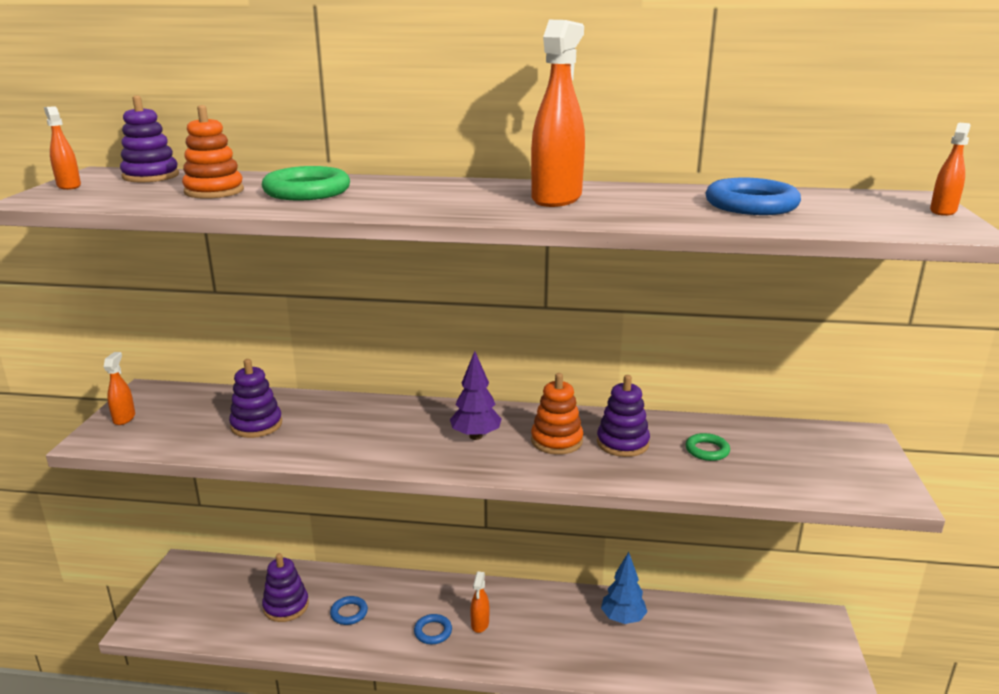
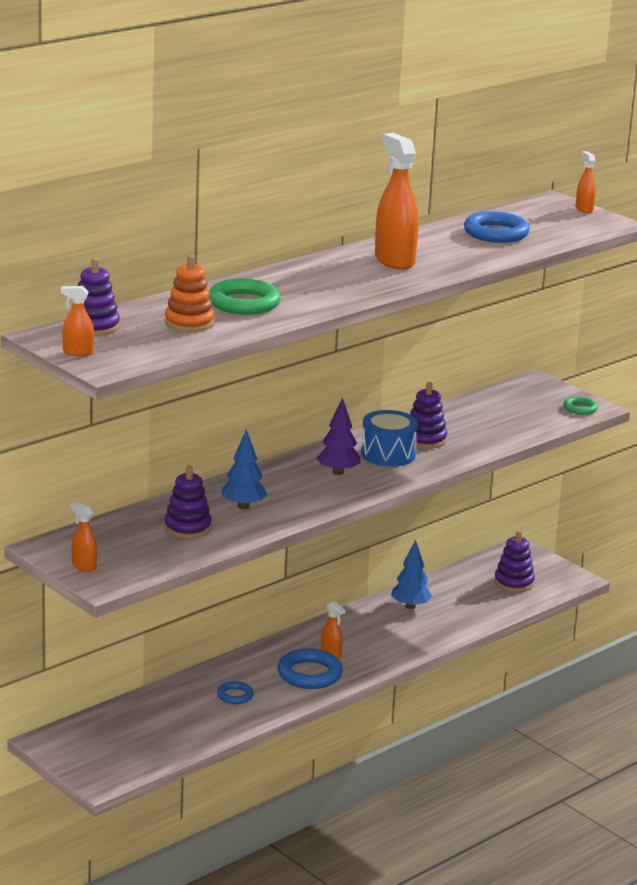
camera: 50 degrees left, 0 degrees up
purple stacking toy [262,553,309,622] -> purple stacking toy moved to [494,530,535,592]
blue ring [414,614,452,644] -> blue ring [277,648,343,689], size x1.83
orange stacking toy [531,373,583,455] -> blue drum [361,410,418,467]
green ring [686,433,730,461] -> green ring moved to [564,397,598,415]
none -> blue tree [221,429,268,509]

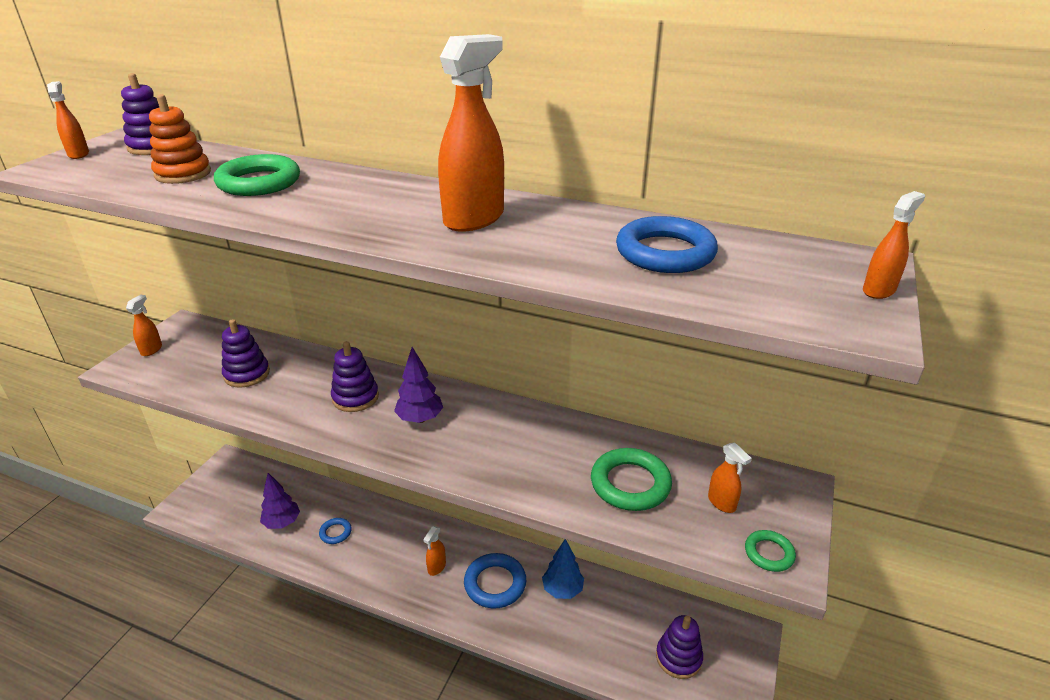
camera: 65 degrees right, 10 degrees up
blue tree [221,429,268,509] -> none
blue ring [277,648,343,689] -> blue ring moved to [464,553,526,609]
blue drum [361,410,418,467] -> none
purple stacking toy [410,382,447,448] -> purple stacking toy moved to [331,341,379,412]
none -> purple tree [260,473,300,529]
none -> green ring [591,448,672,511]
none -> orange spray bottle [708,442,752,513]

